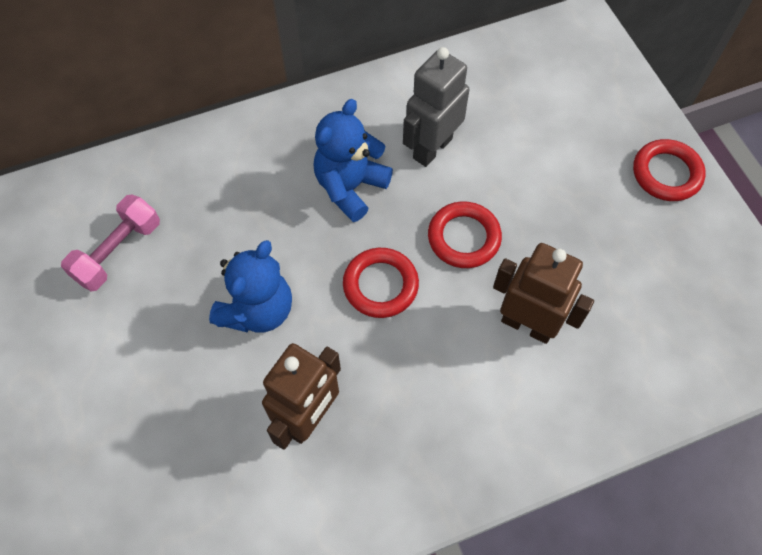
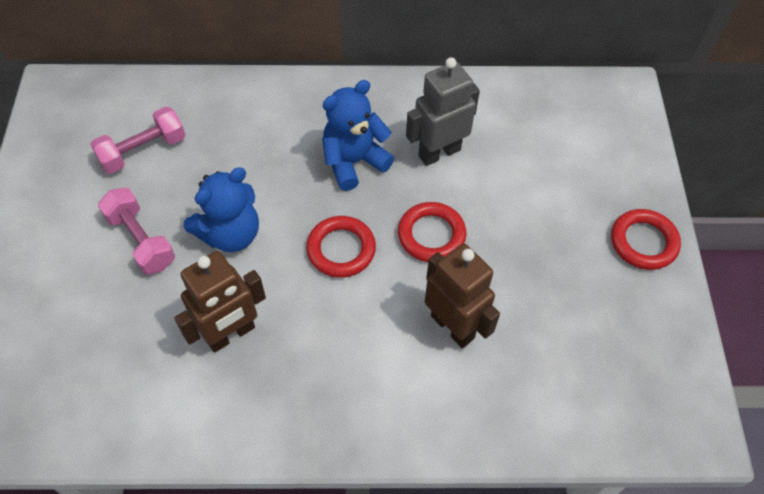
camera: 20 degrees right, 5 degrees down
none -> pink dumbbell [98,188,175,275]

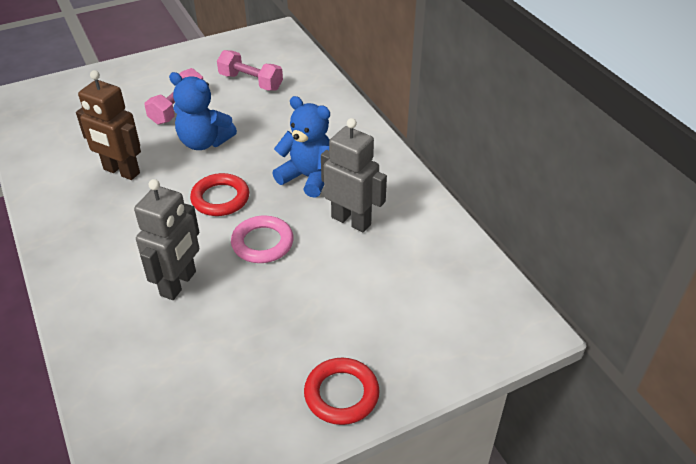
camera: 65 degrees right, 15 degrees down
red ring [398,202,466,262] -> pink ring [231,215,294,263]
brown robot [425,243,500,348] -> grey robot [134,179,199,300]

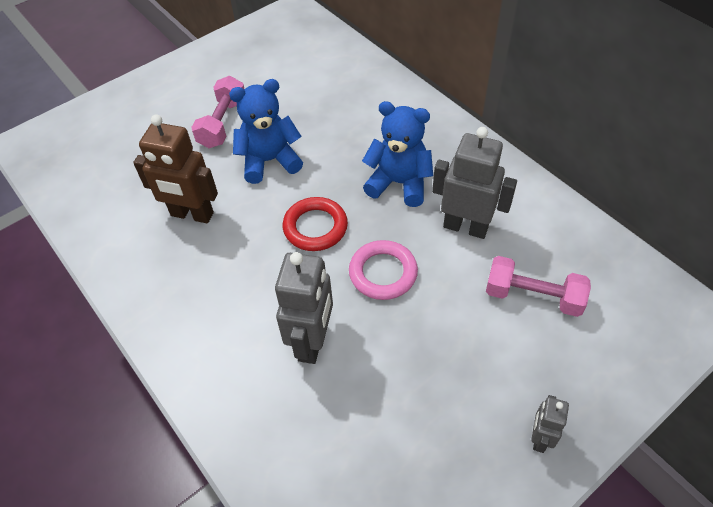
camera: 10 degrees left, 10 degrees up
blue teddy bear [169,72,237,150] -> blue teddy bear turned 150 degrees clockwise [229,79,303,184]
pink dumbbell [217,50,283,91] -> pink dumbbell moved to [486,256,591,317]
red ring [304,358,380,425] -> grey robot [531,395,569,453]

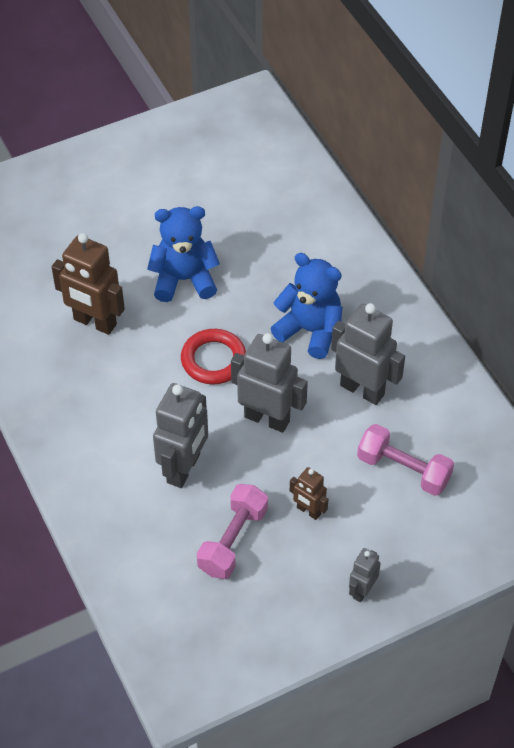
camera: 10 degrees right, 0 degrees up
pink dumbbell [191,76,244,148] -> pink dumbbell moved to [197,484,268,579]
pink ring [349,240,418,300] -> grey robot [231,333,308,433]
none -> brown robot [290,467,328,520]

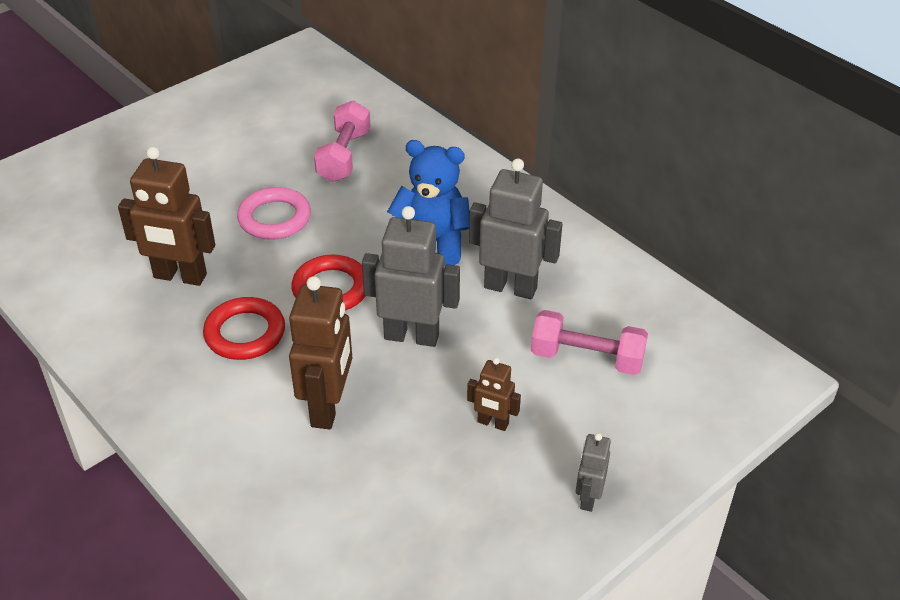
camera: 15 degrees left, 10 degrees down
blue teddy bear [147,206,220,302] -> pink ring [237,187,311,240]
grey robot [153,383,208,488] -> brown robot [289,276,352,429]
pink dumbbell [197,484,268,579] -> pink dumbbell moved to [314,101,370,182]
none -> red ring [203,297,285,360]

